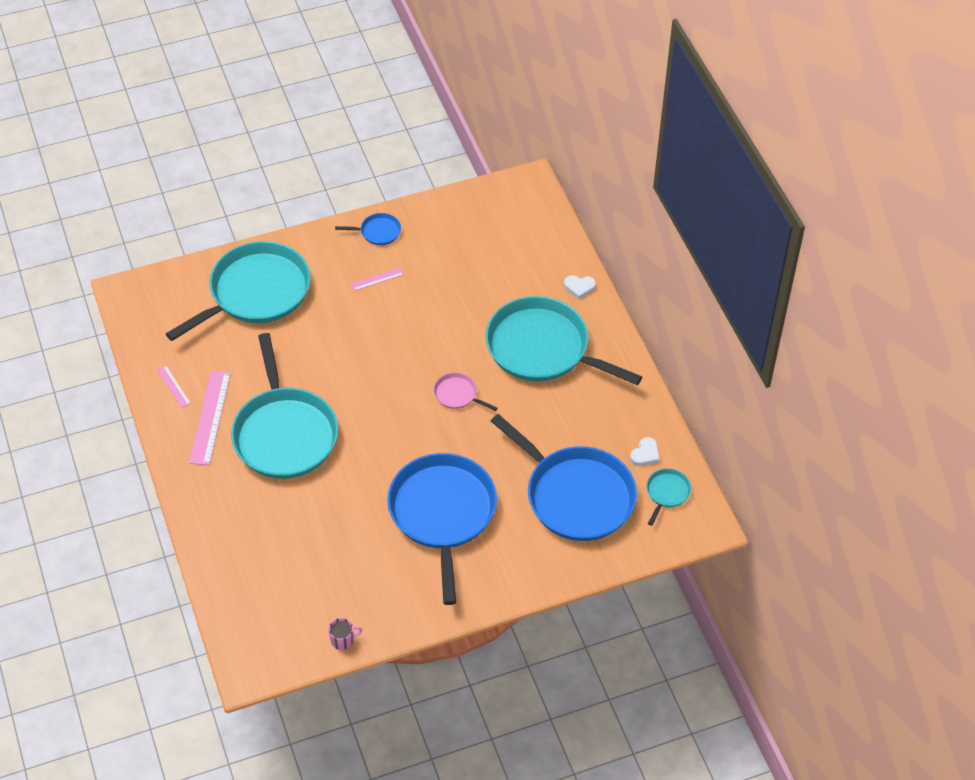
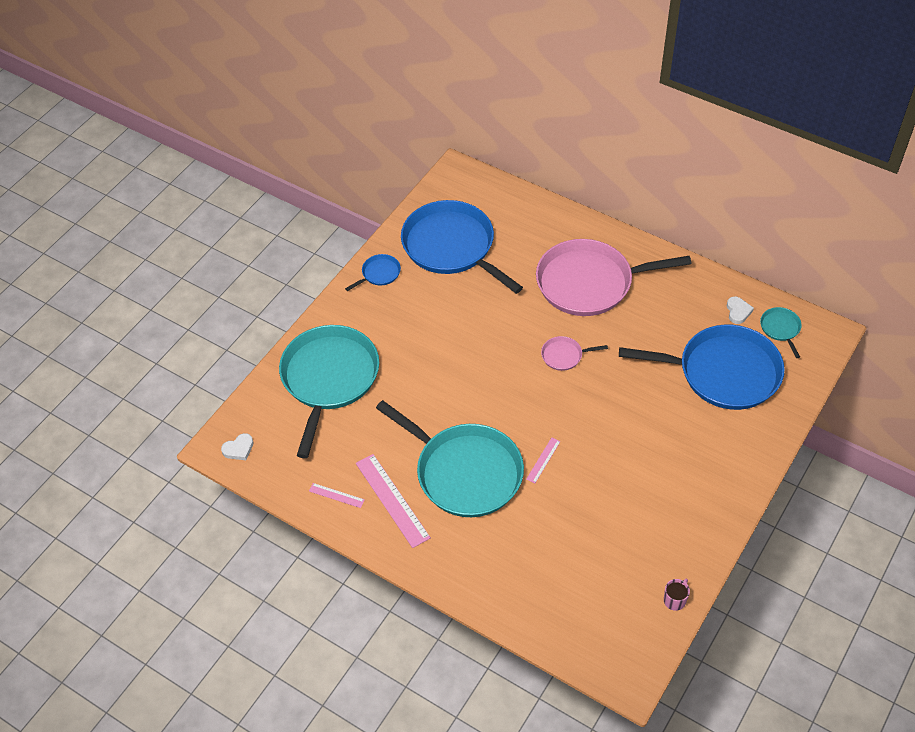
camera: 35 degrees left, 0 degrees up
pink ruler [351,268,404,291] -> pink ruler moved to [526,437,560,483]
blue pan [387,453,497,605] -> blue pan moved to [401,200,523,294]
turquoise pan [486,296,642,385] -> pink pan [536,239,691,316]
white heart [564,275,596,299] -> white heart moved to [221,433,254,460]

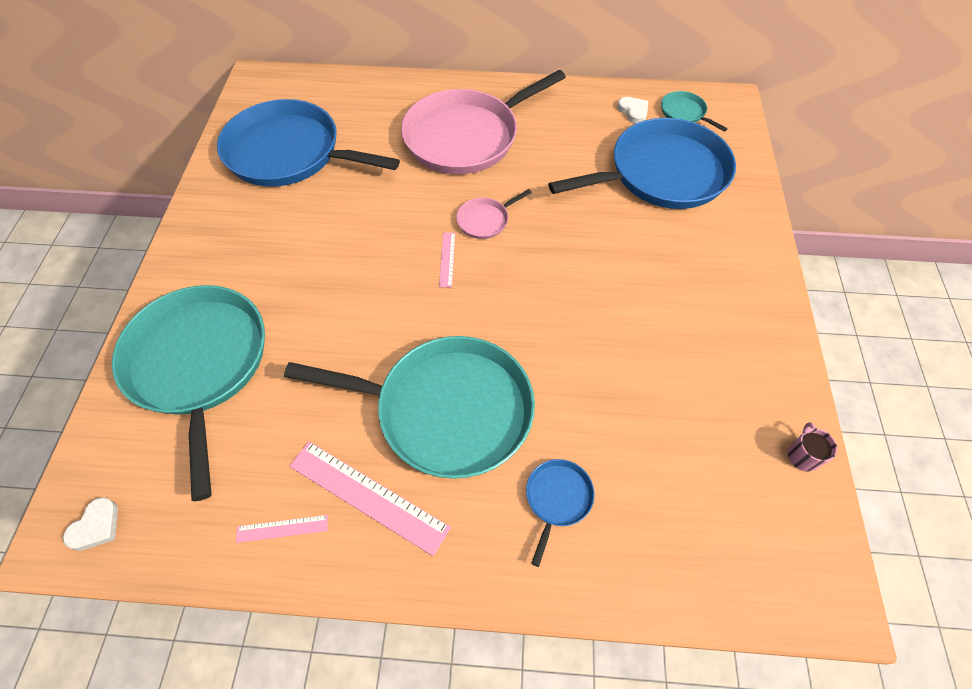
camera: 30 degrees left, 5 degrees up
blue pan [345,254,401,291] -> blue pan moved to [526,459,594,567]
pink ruler [526,437,560,483] -> pink ruler moved to [439,232,455,287]

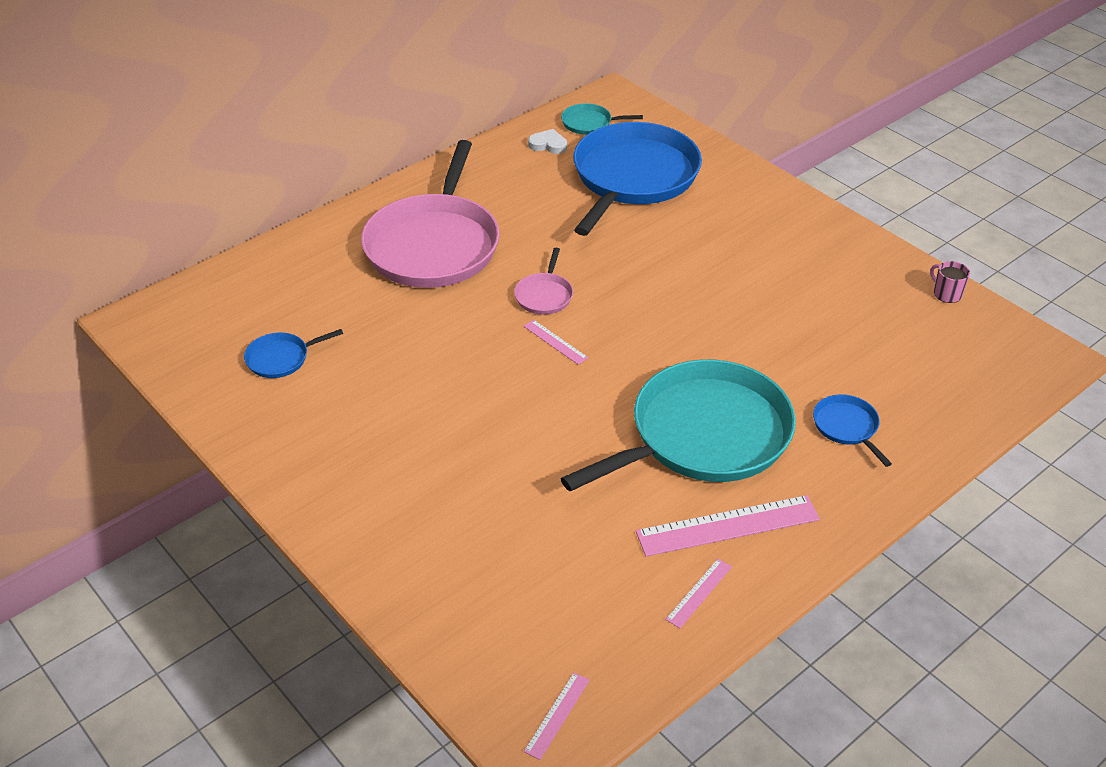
camera: 45 degrees left, 15 degrees down
white heart [63,497,118,551] -> pink ruler [524,673,590,760]
turquoise pan [112,285,265,501] -> none
blue pan [217,99,400,187] -> blue pan [244,329,343,378], size x0.41

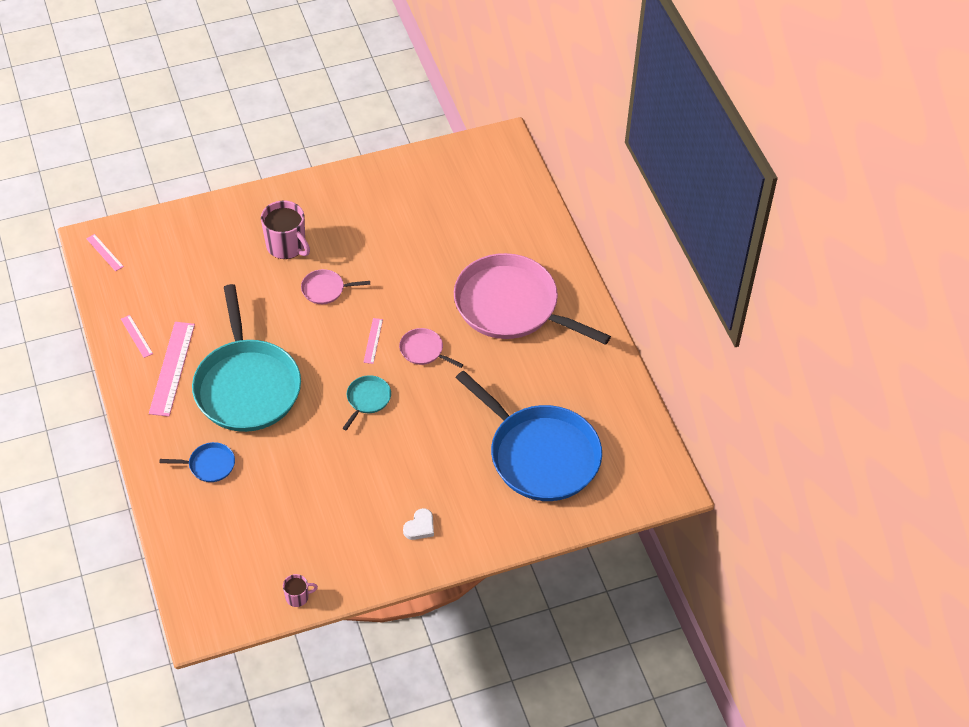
camera: 110 degrees right, 10 degrees up
blue pan [244,329,343,378] -> none
pink ruler [524,320,588,365] -> pink ruler turned 60 degrees counterclockwise [363,318,383,364]
white heart [528,129,567,154] -> white heart moved to [403,508,434,540]
turquoise pan [561,103,643,135] -> turquoise pan moved to [342,375,391,431]
none -> pink mug [261,201,310,259]
none -> pink pan [301,269,370,304]

